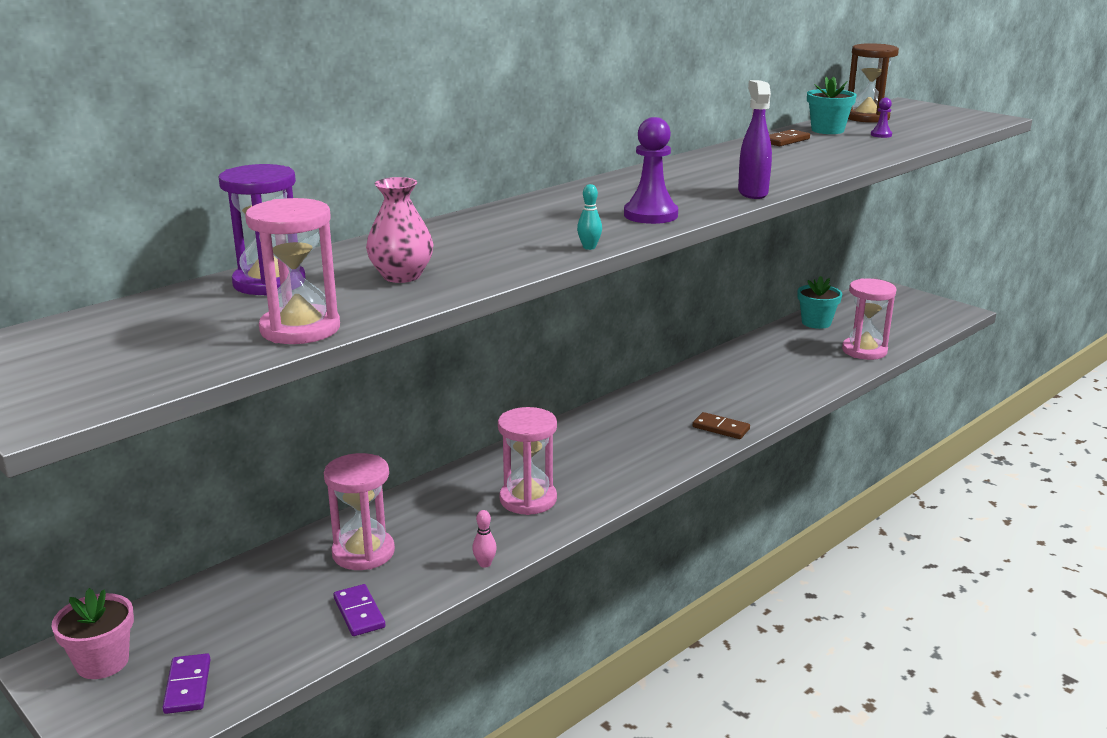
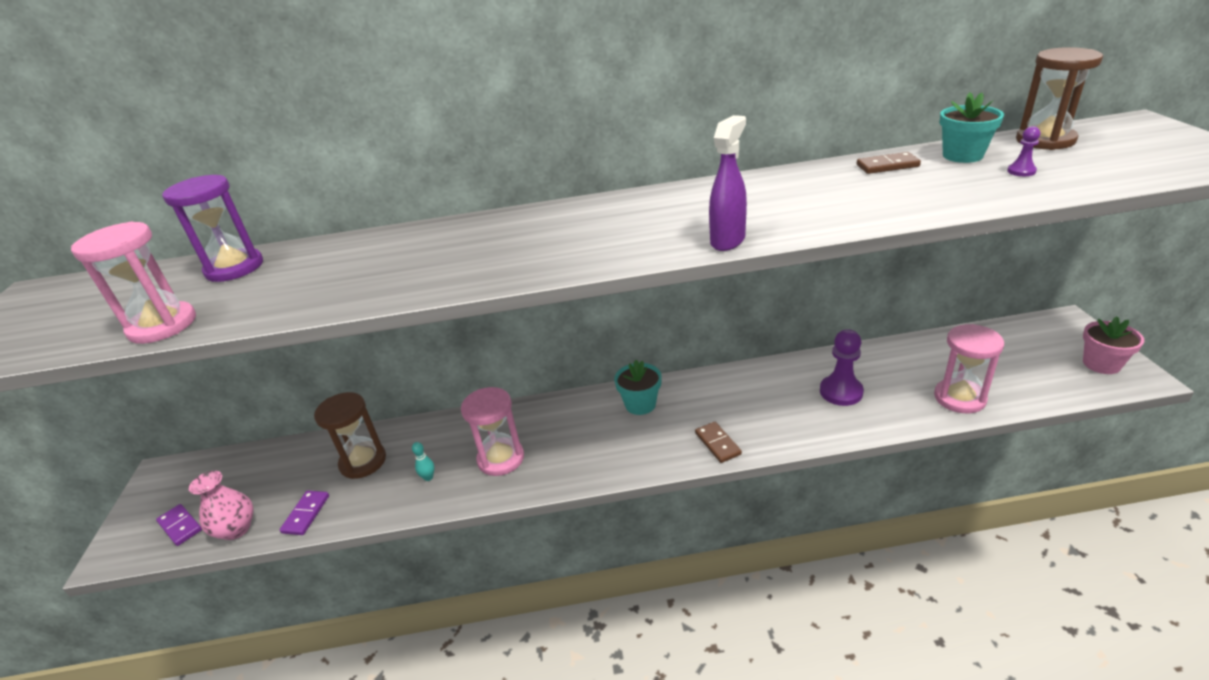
camera: 40 degrees right, 10 degrees up
pink flower pot [51,588,134,679] -> pink flower pot moved to [1083,316,1144,374]
purple domino [162,653,211,714] -> purple domino turned 75 degrees counterclockwise [156,504,202,546]
pink hourglass [324,453,395,570] -> brown hourglass [314,392,386,479]
pink vase [366,177,434,283] -> pink vase moved to [189,471,254,540]
pink bowling pin [472,510,497,568] -> none
turquoise bowling pin [577,184,602,250] -> turquoise bowling pin moved to [412,442,434,481]
purple pawn [624,117,678,224] -> purple pawn moved to [820,329,864,406]
turquoise flower pot [798,276,842,329] -> turquoise flower pot moved to [614,360,662,415]

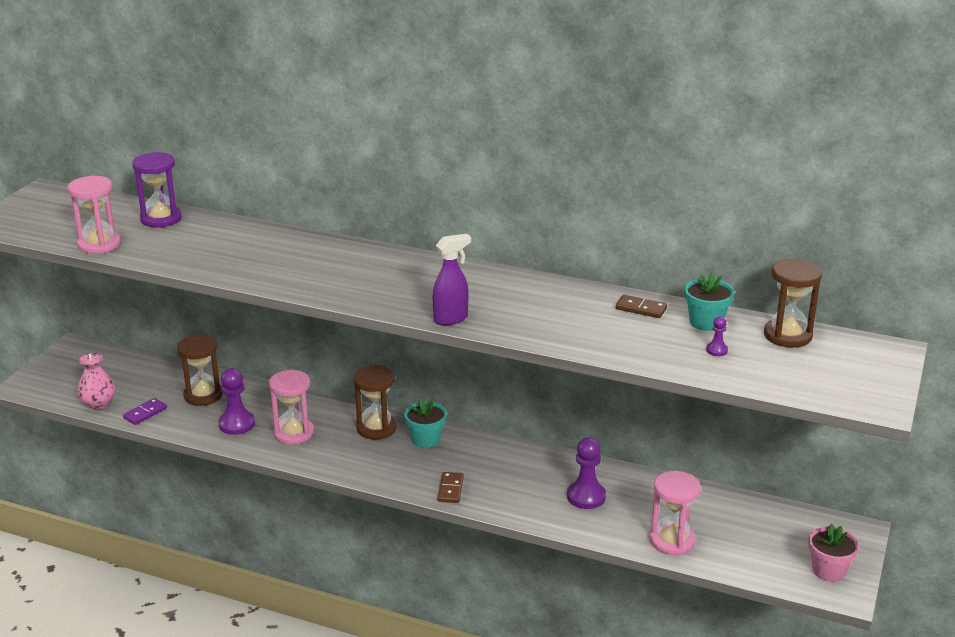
camera: 25 degrees right, 5 degrees down
purple domino [156,504,202,546] -> none
turquoise bowling pin [412,442,434,481] -> purple pawn [218,368,255,435]
none -> brown hourglass [354,365,397,440]

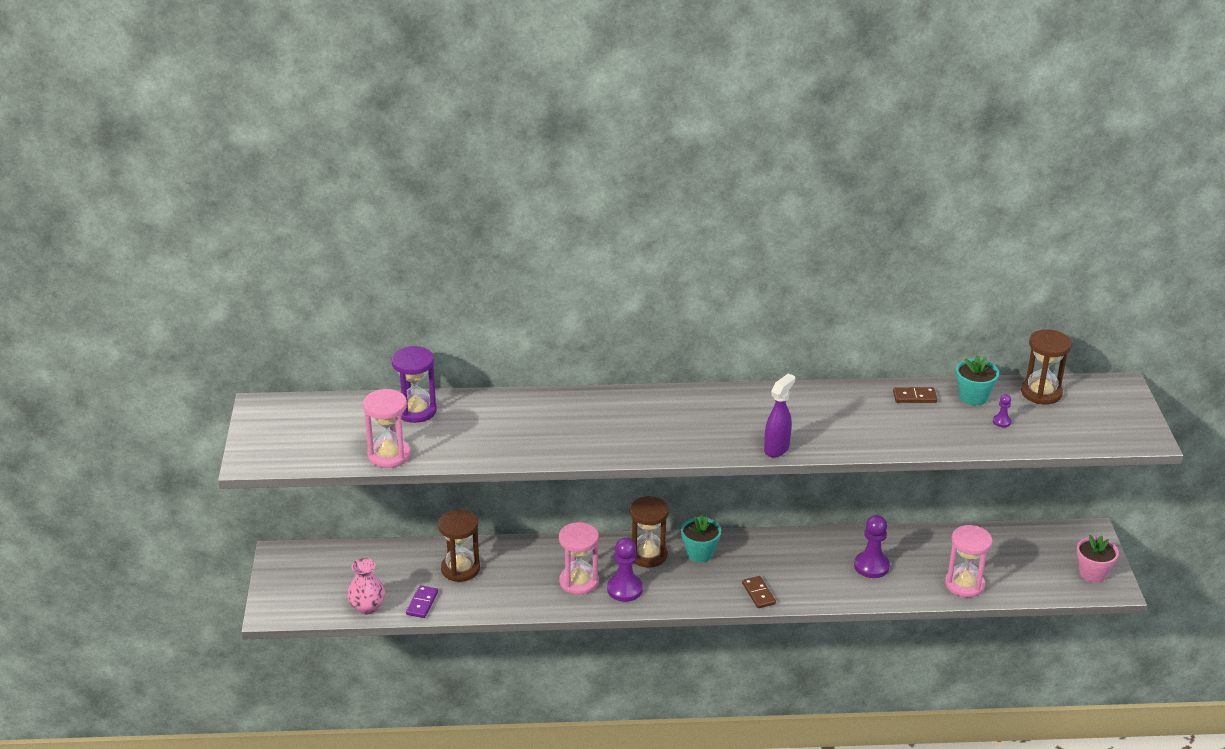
camera: 25 degrees left, 5 degrees up
purple pawn [218,368,255,435] -> purple pawn moved to [607,538,643,602]

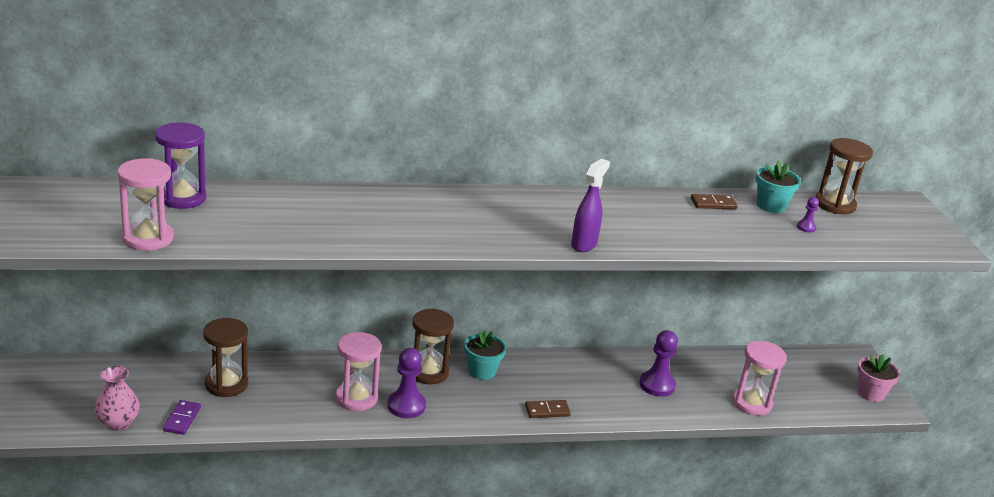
camera: 10 degrees left, 5 degrees down
brown domino [742,576,776,608] -> brown domino turned 75 degrees counterclockwise [525,400,571,418]

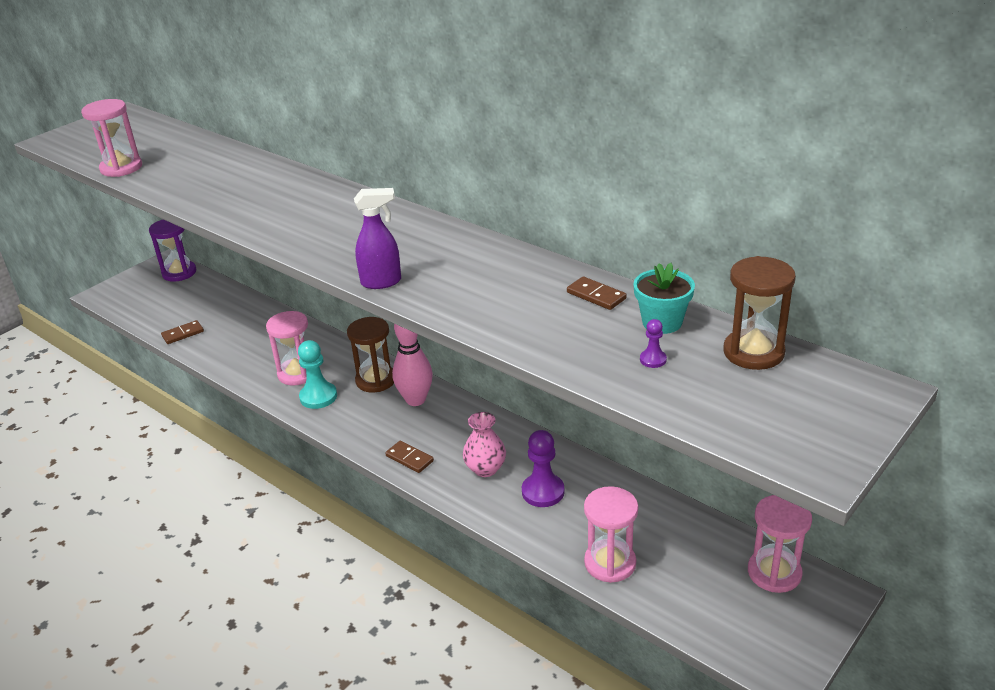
camera: 55 degrees right, 5 degrees up
pink vase [95,366,140,431] -> pink vase moved to [463,412,506,477]
purple hourglass [155,123,206,209] -> purple hourglass moved to [149,219,196,281]
purple domino [163,400,201,435] -> brown domino [161,320,204,344]
brown hourglass [203,318,248,397] -> none
purple pawn [387,348,426,418] -> turquoise pawn [298,340,337,409]
turquoise flower pot [464,330,506,380] -> pink bowling pin [392,324,433,406]
pink flower pot [857,354,900,402] -> none
none -> pink hourglass [748,495,812,593]

